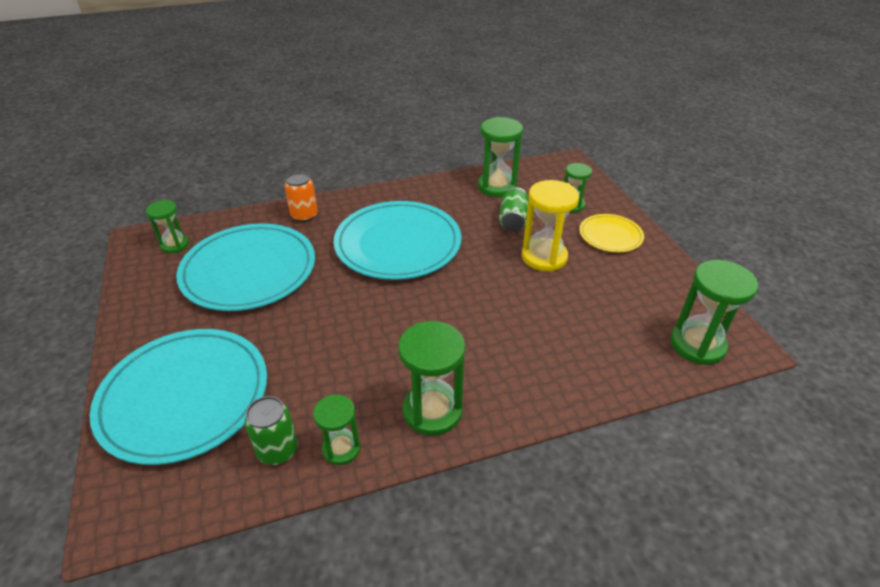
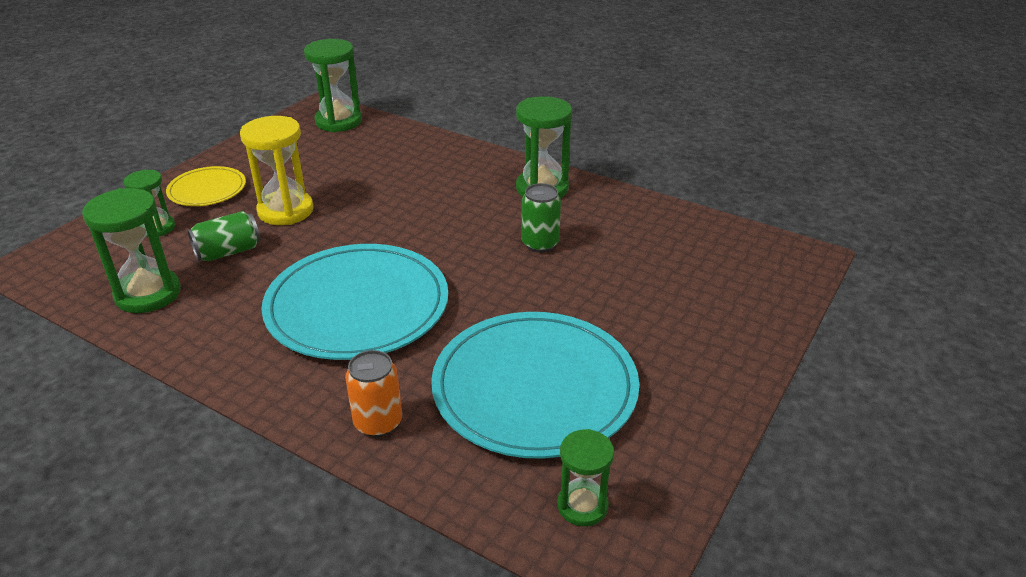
camera: 130 degrees left, 5 degrees down
turquoise plate [90,329,267,465] -> none
green can [245,396,298,465] -> green can moved to [522,183,561,253]
green hourglass [313,394,361,465] -> none

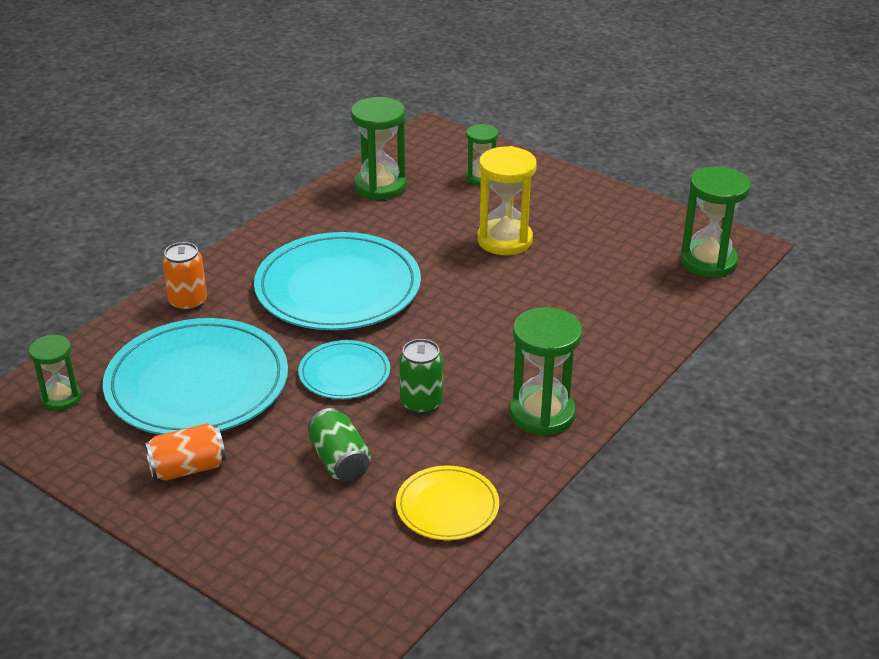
camera: 95 degrees right, 0 degrees up
yellow plate [166,166,246,206] -> yellow plate moved to [396,465,499,540]
green can [187,211,261,261] -> green can moved to [308,408,371,482]
none -> orange can [145,423,226,480]
none -> turquoise plate [298,340,390,399]

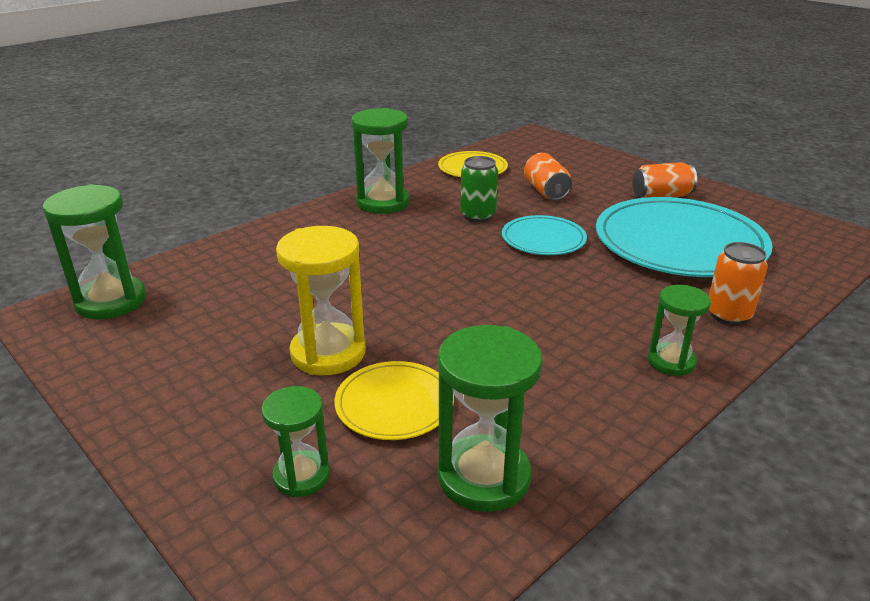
camera: 170 degrees left, 5 degrees down
green hourglass [29,335,81,411] -> green hourglass moved to [648,285,711,376]
turquoise plate [254,232,421,330] -> none
green can [308,408,371,482] -> orange can [524,153,572,200]
none -> yellow plate [335,361,454,440]

